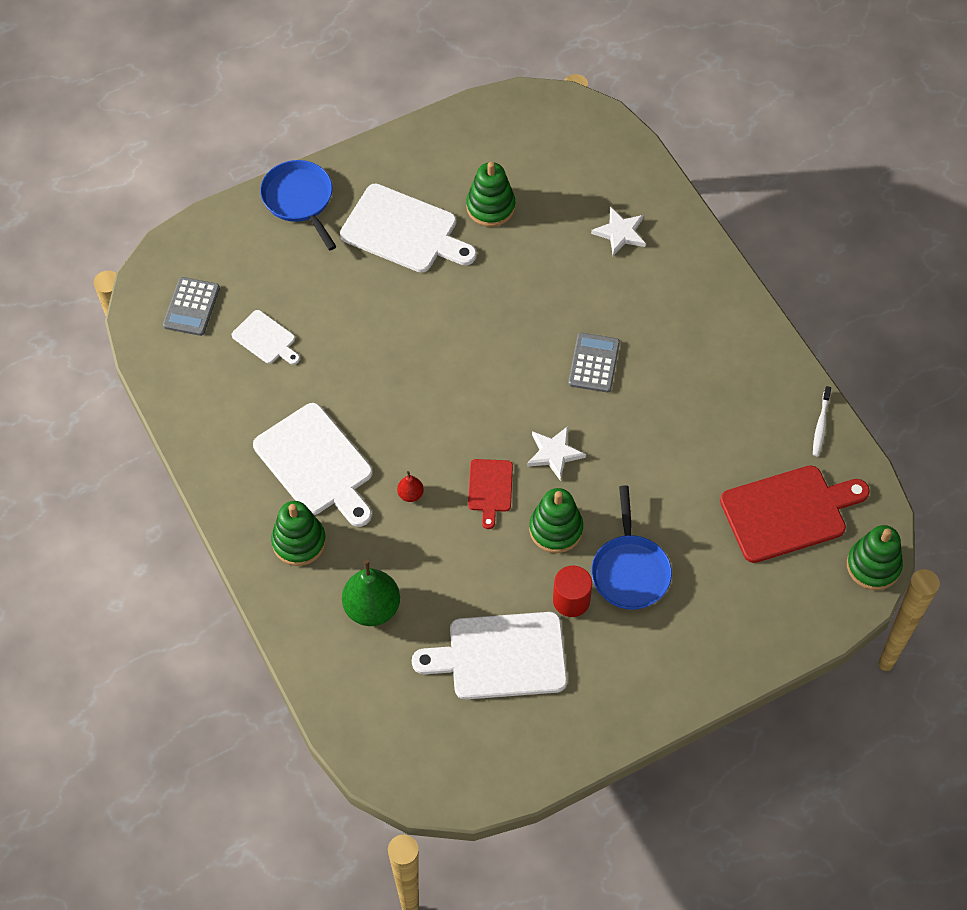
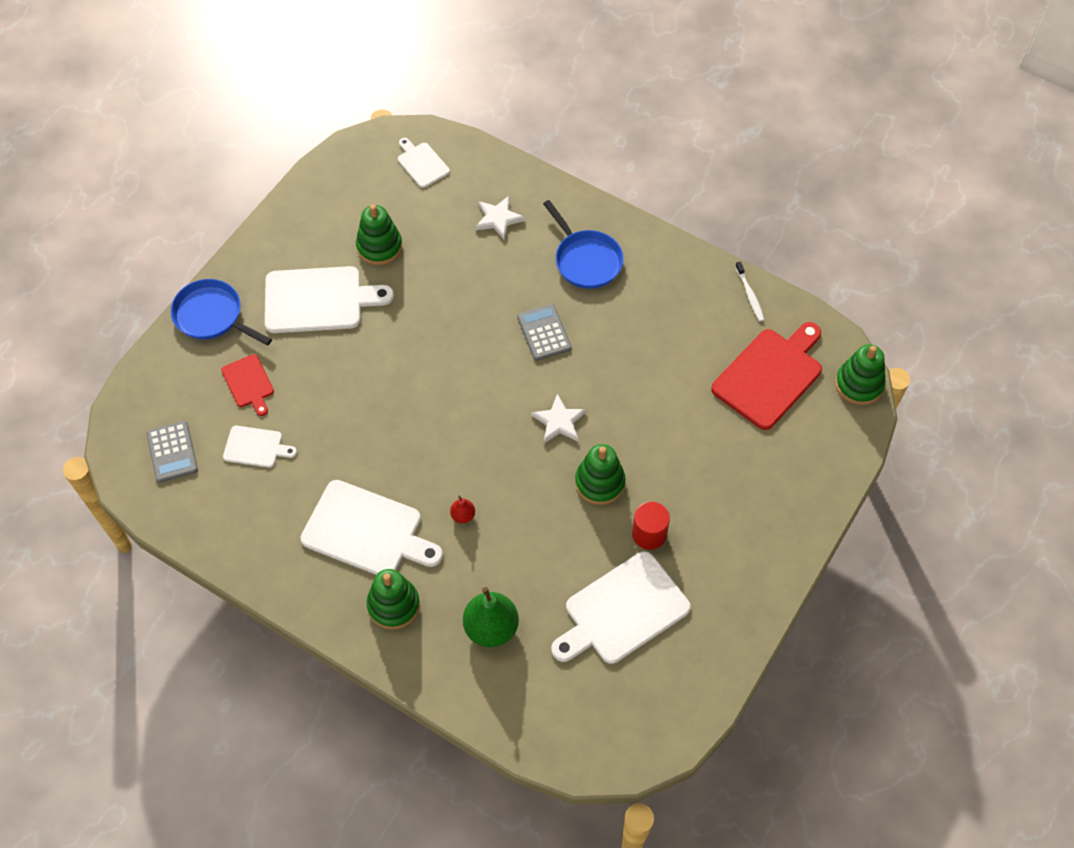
camera: 30 degrees left, 0 degrees up
red cutting board [468,459,513,529] -> red cutting board moved to [221,354,274,416]
blue pan [591,485,672,610] -> blue pan moved to [543,200,624,289]
none -> white cutting board [398,138,450,188]

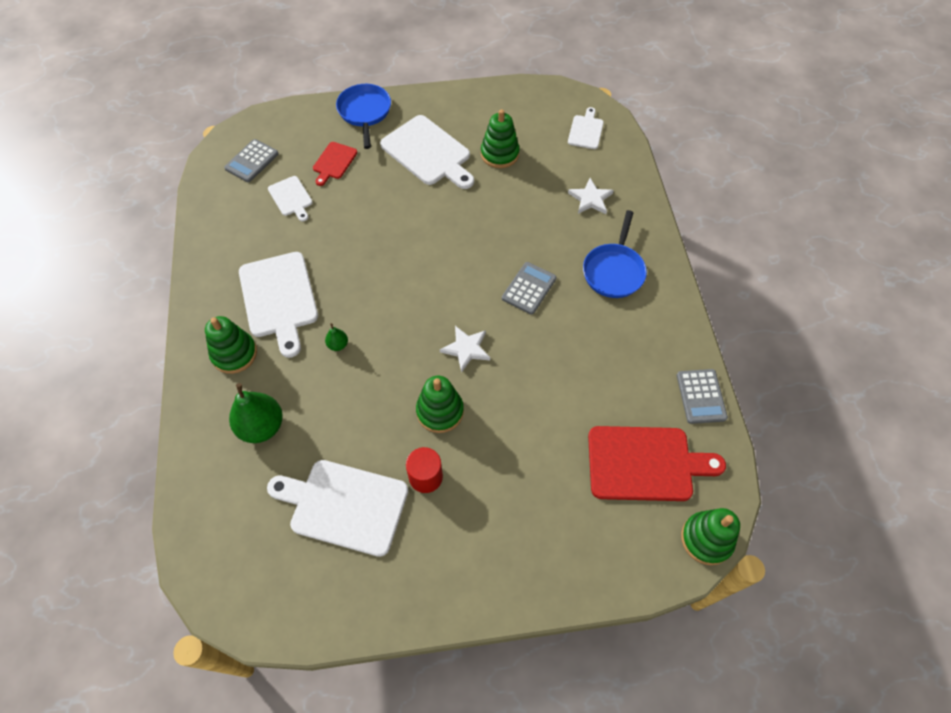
camera: 50 degrees right, 0 degrees up
red pear [450,495,475,523] -> green pear [325,323,348,351]
white toothbrush [735,261,764,322] -> grey calculator [677,369,728,424]

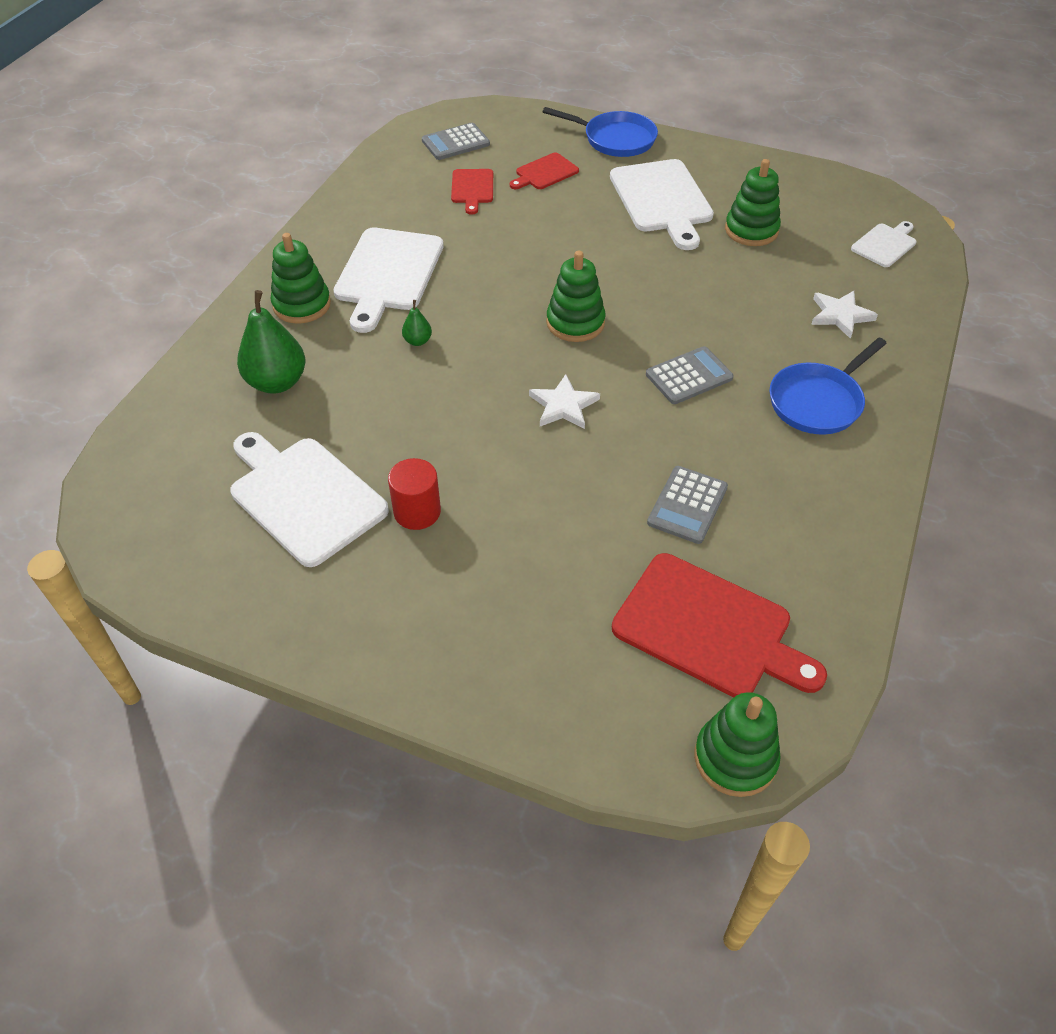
camera: 30 degrees right, 10 degrees down
white cutting board [268,176,313,222] -> red cutting board [451,169,493,215]
blue pan [336,84,391,149] -> blue pan turned 90 degrees clockwise [543,107,658,157]
green stacking toy [416,376,464,433] -> green stacking toy moved to [546,251,606,342]
grey calculator [677,369,728,424] -> grey calculator moved to [647,466,728,544]

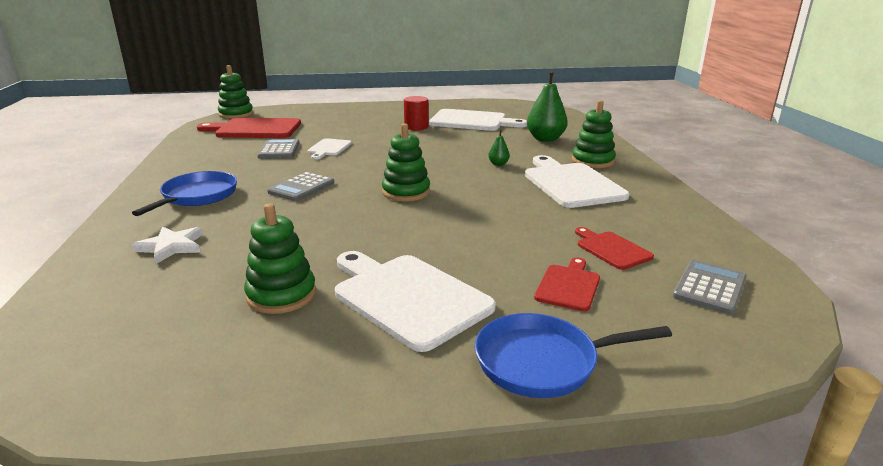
camera: 150 degrees right, 25 degrees down
white star [529,374,600,429] -> none
white cutting board [851,221,916,267] -> white cutting board moved to [307,138,352,160]

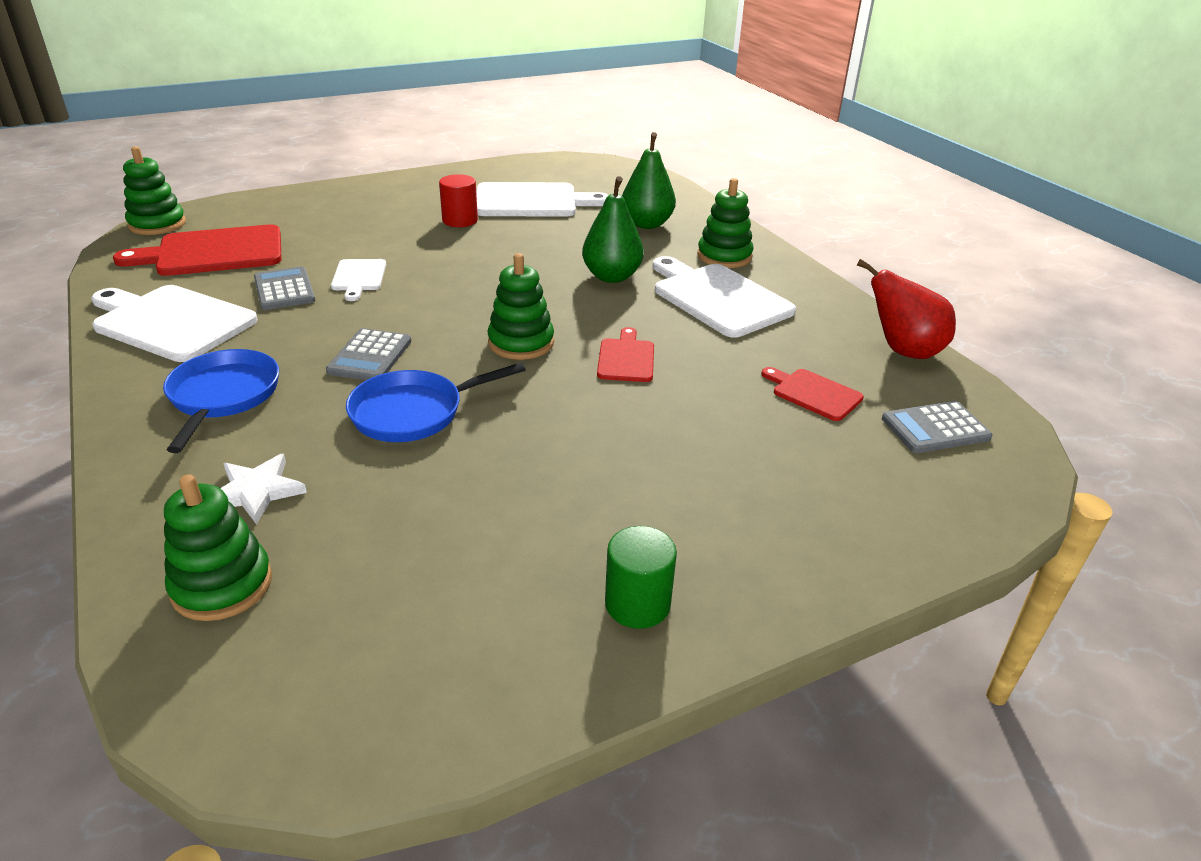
camera: 20 degrees left, 10 degrees up
green stacking toy [244,203,316,314] -> green stacking toy moved to [164,474,272,621]
white cutting board [335,251,496,352] -> white cutting board moved to [91,285,258,362]
blue pan [475,313,672,398] -> blue pan moved to [346,363,526,442]
green pear [488,129,510,166] -> green pear [582,176,644,283], size x2.12
red cutting board [534,258,600,311] -> red cutting board moved to [597,327,654,382]
grey calculator [673,260,747,315] -> grey calculator turned 120 degrees counterclockwise [882,401,992,453]
none -> green cylinder [605,526,677,629]
none -> red pear [857,259,956,359]

